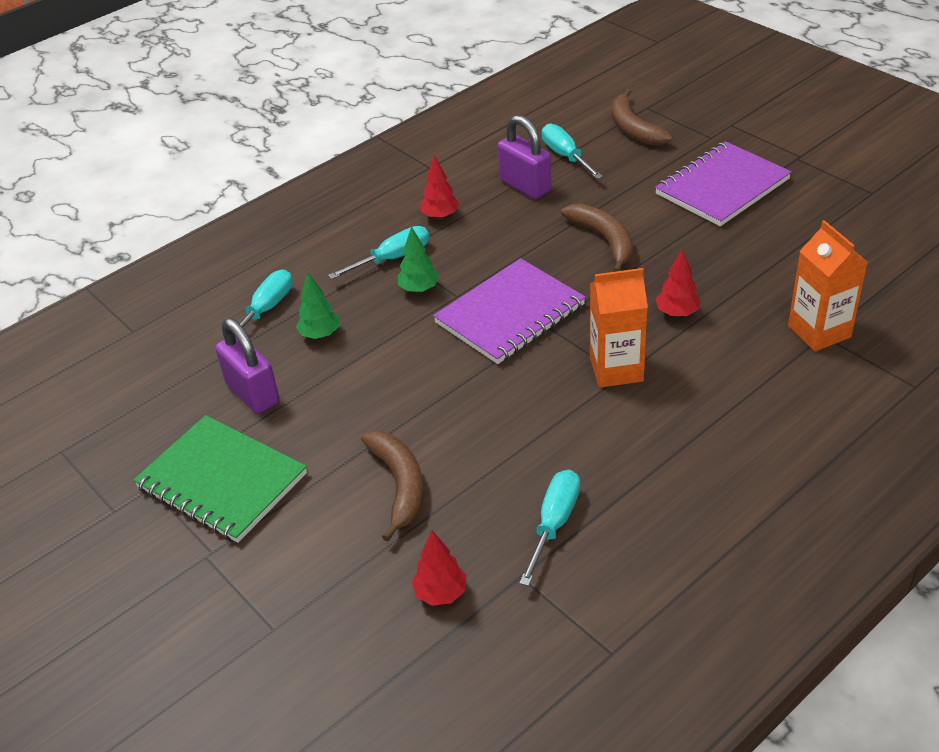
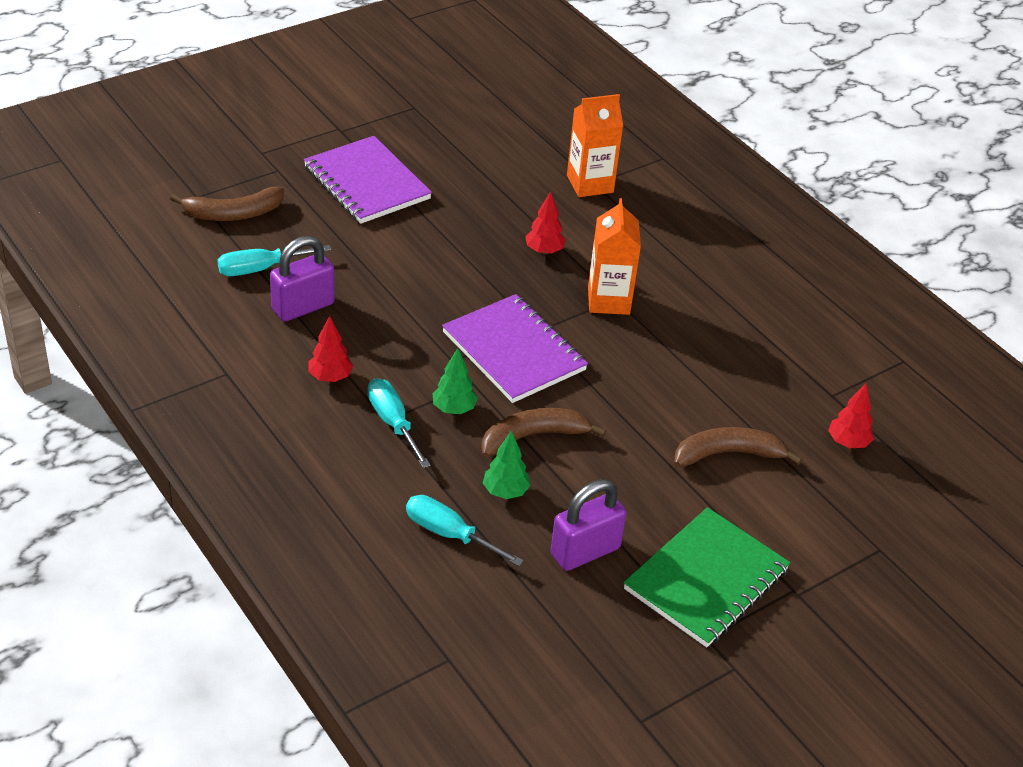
camera: 90 degrees left, 0 degrees up
turquoise screwdriver [519,470,580,586] -> none
brown banana [561,204,633,272] -> brown banana moved to [481,408,606,457]

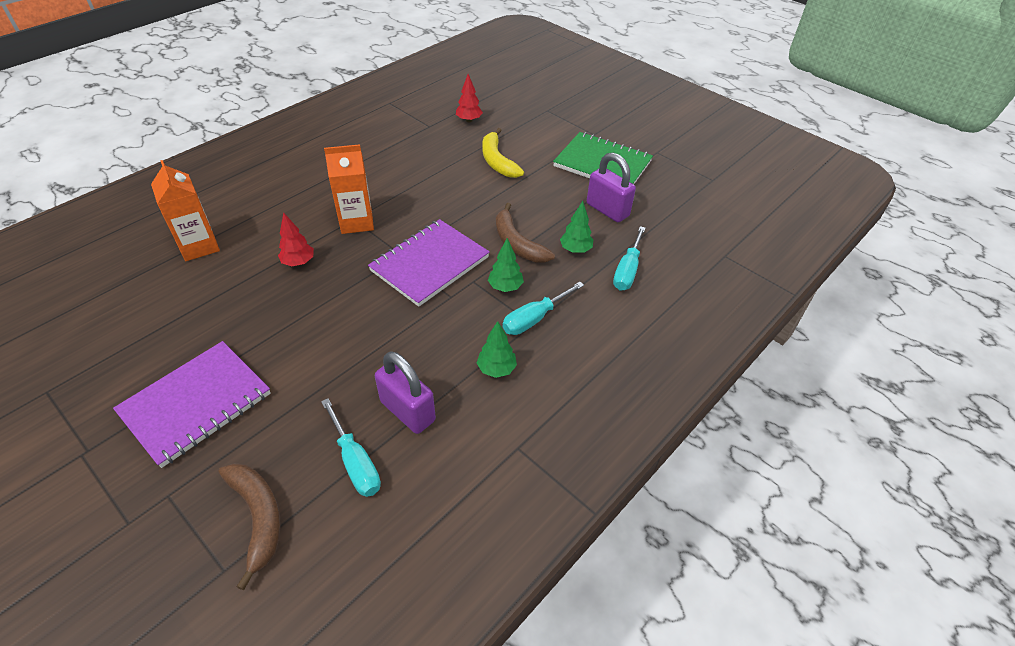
camera: 100 degrees left, 5 degrees up
red tree [309,316,353,382] -> green tree [477,321,517,378]
brown banana [674,427,802,467] -> yellow banana [482,128,524,178]

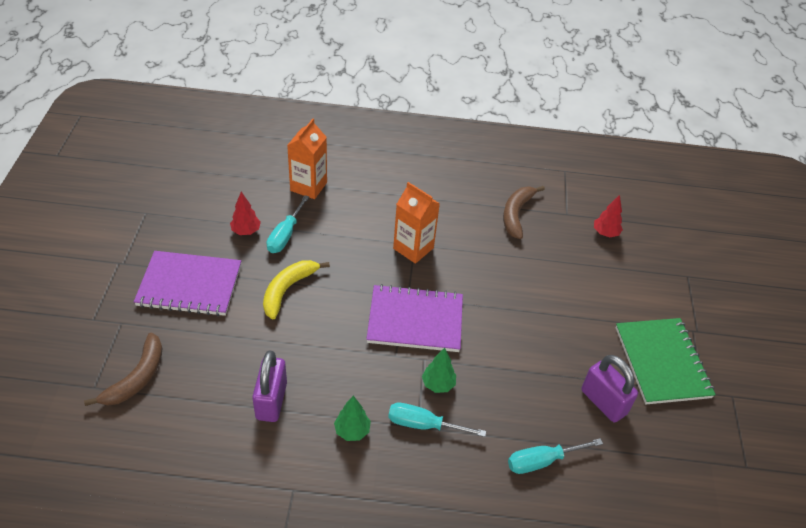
camera: 50 degrees right, 0 degrees up
red tree [278,212,314,266] -> red tree moved to [230,192,261,235]
turquoise screwdriver [321,398,381,497] -> turquoise screwdriver moved to [267,195,309,253]
yellow banana [482,128,524,178] -> yellow banana moved to [263,260,330,320]
brown banana [496,203,555,262] -> brown banana moved to [503,186,545,239]
green tree [560,201,593,253] -> none
purple padlock [587,152,636,222] -> purple padlock turned 45 degrees counterclockwise [581,355,638,422]

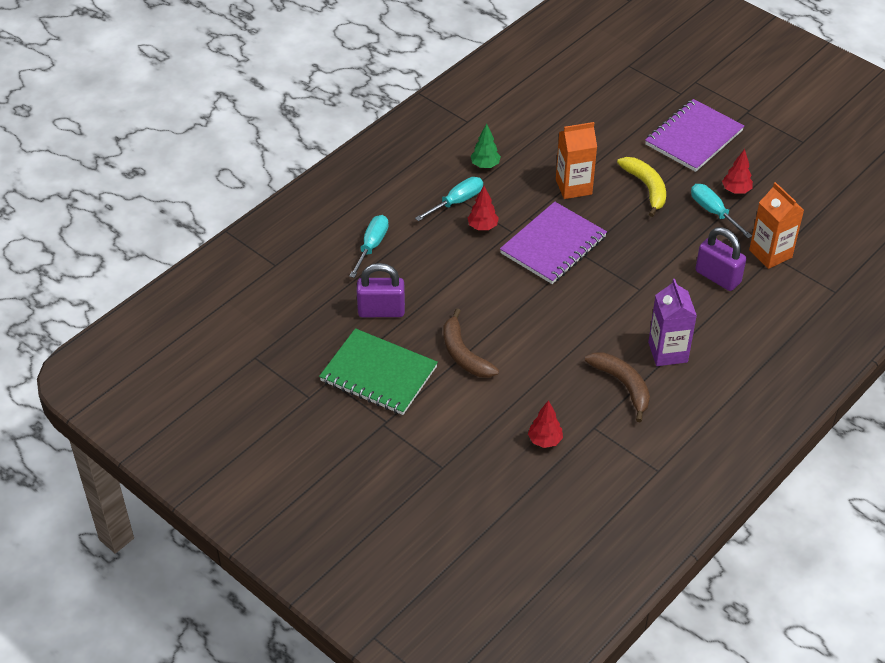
camera: 130 degrees right, 0 degrees up
brown banana [84,333,162,406] -> brown banana moved to [443,308,499,378]
purple padlock [252,351,287,422] -> purple padlock moved to [696,227,746,291]
orange carton [393,182,440,264] -> orange carton moved to [556,122,597,199]
green tree [422,348,456,393] -> red tree [467,186,499,230]
none -> purple carton [648,279,697,366]

